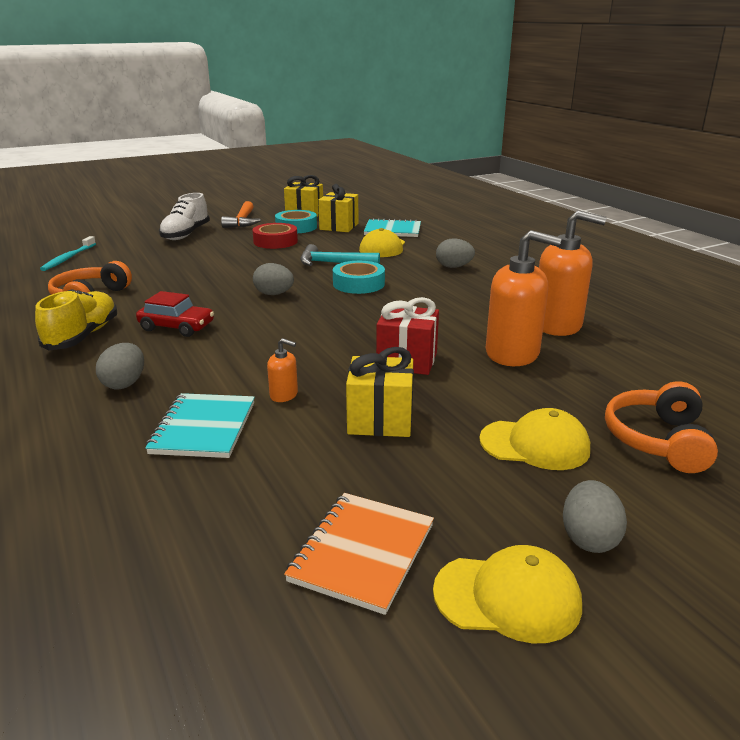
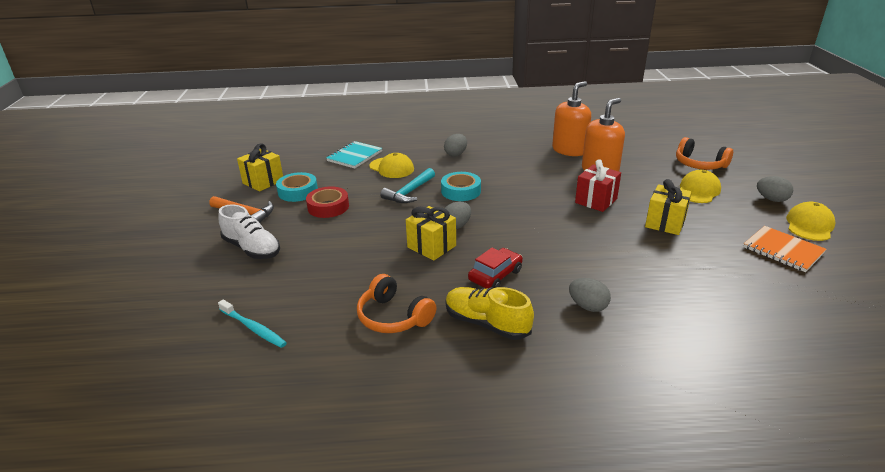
camera: 65 degrees left, 5 degrees up
turquoise notebook [145,393,255,458] -> none
orange soap dispenser [267,338,298,402] -> none
yellow gift [318,184,358,232] -> yellow gift moved to [406,206,456,261]

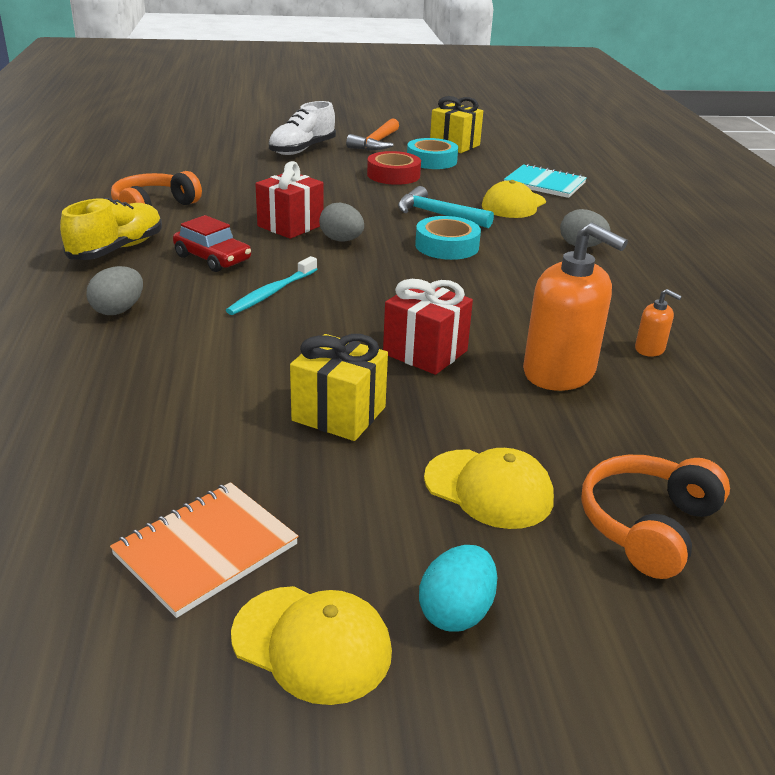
camera: 85 degrees right, 0 degrees up
turquoise toothbrush [218,299,287,348] -> turquoise toothbrush moved to [226,256,317,315]
yellow gift [406,206,456,261] -> red gift [255,161,324,239]
orange soap dispenser [552,81,591,156] -> orange soap dispenser [635,289,682,357], size x0.45
grey egg [757,176,793,202] -> turquoise egg [419,545,497,632]

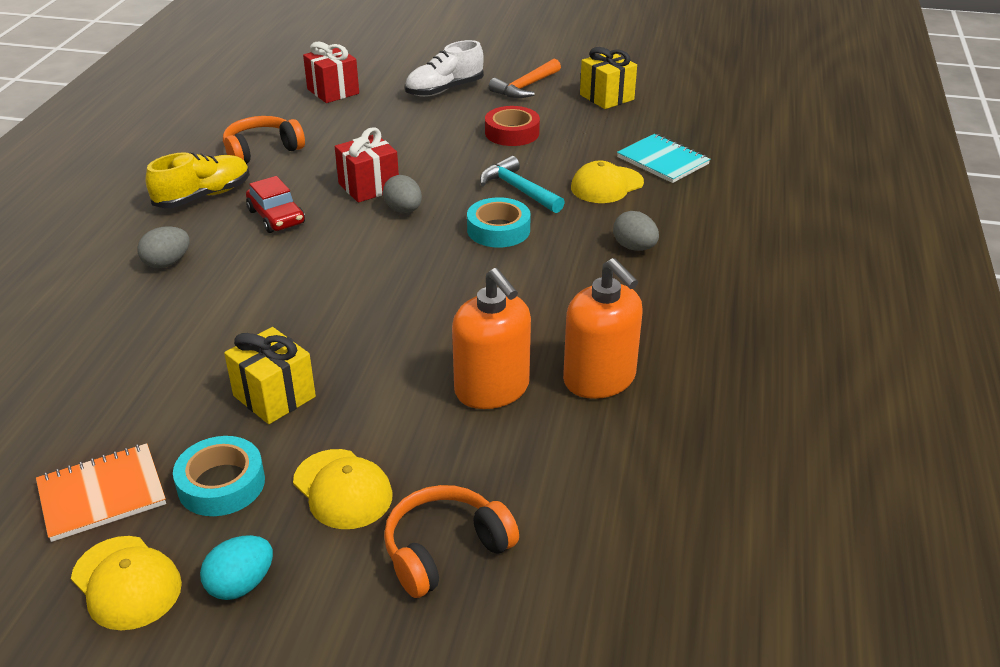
camera: 20 degrees right, 5 degrees up
turquoise toothbrush [226,256,317,315] -> none
red gift [383,279,473,375] -> red gift moved to [303,41,359,103]
turquoise tape [407,138,458,169] -> turquoise tape moved to [173,436,265,516]
orange soap dispenser [635,289,682,357] -> orange soap dispenser [563,258,643,399], size x2.24

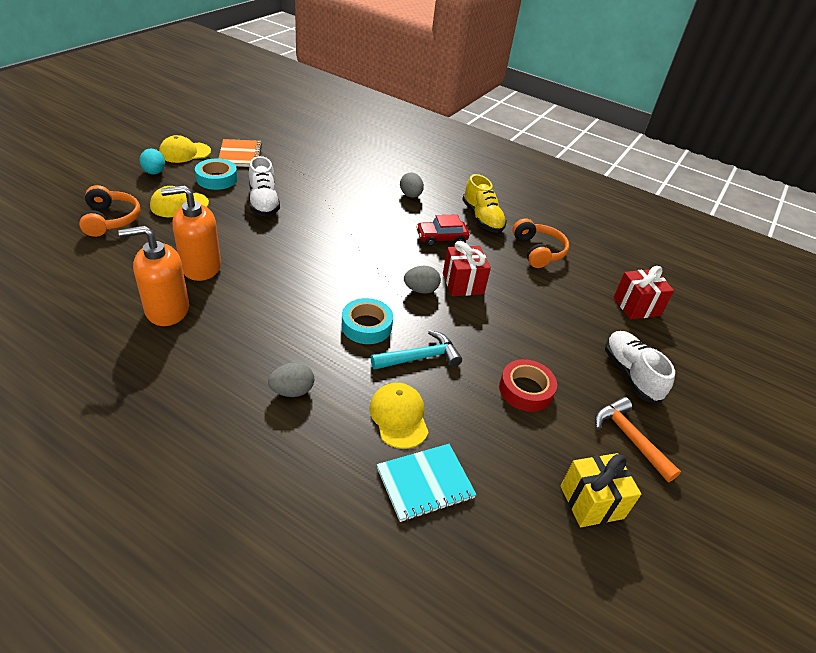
camera: 105 degrees right, 5 degrees up
yellow gift [224,327,316,424] -> white shoe [249,156,280,216]

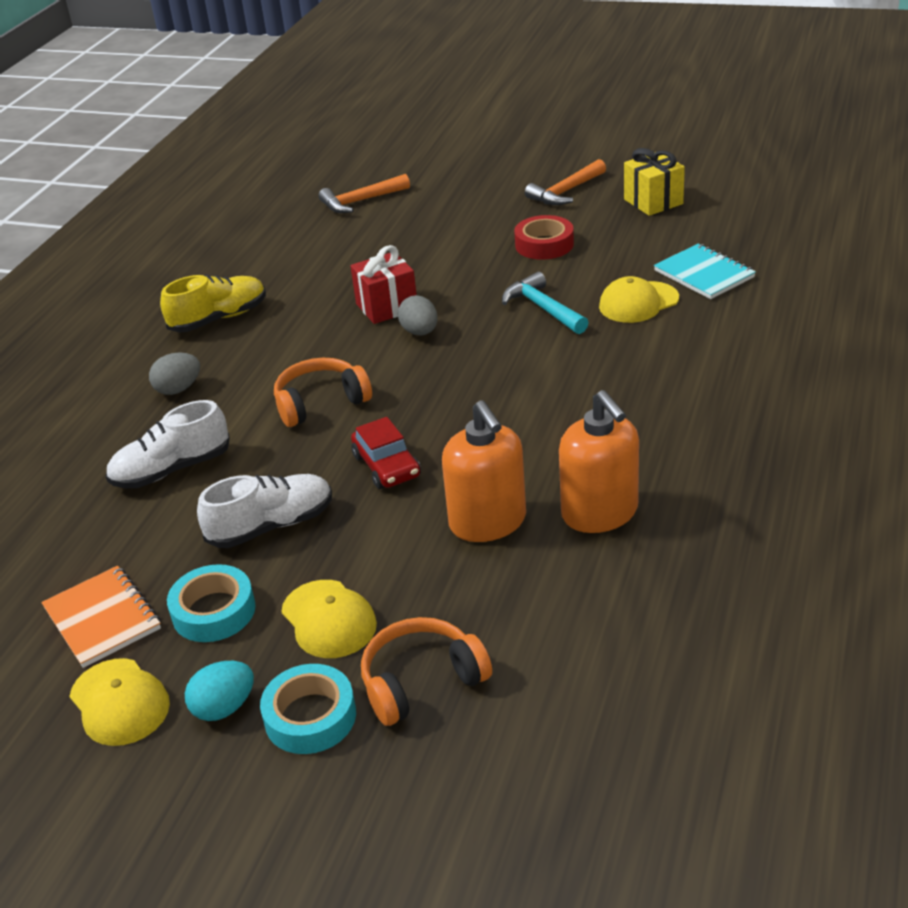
camera: 95 degrees left, 5 degrees down
orange notebook [218,139,262,167] -> orange notebook turned 75 degrees clockwise [41,566,161,668]
grey egg [268,362,314,397] -> none
turquoise tape [341,298,393,344] -> turquoise tape moved to [260,664,356,754]
red car [416,214,469,246] -> red car moved to [351,417,421,489]
orange headphones [513,218,569,268] -> orange headphones moved to [274,358,372,427]
white shoe [605,331,675,404] -> white shoe moved to [106,400,230,488]
red gift [613,266,674,320] -> orange hammer [318,174,410,213]

